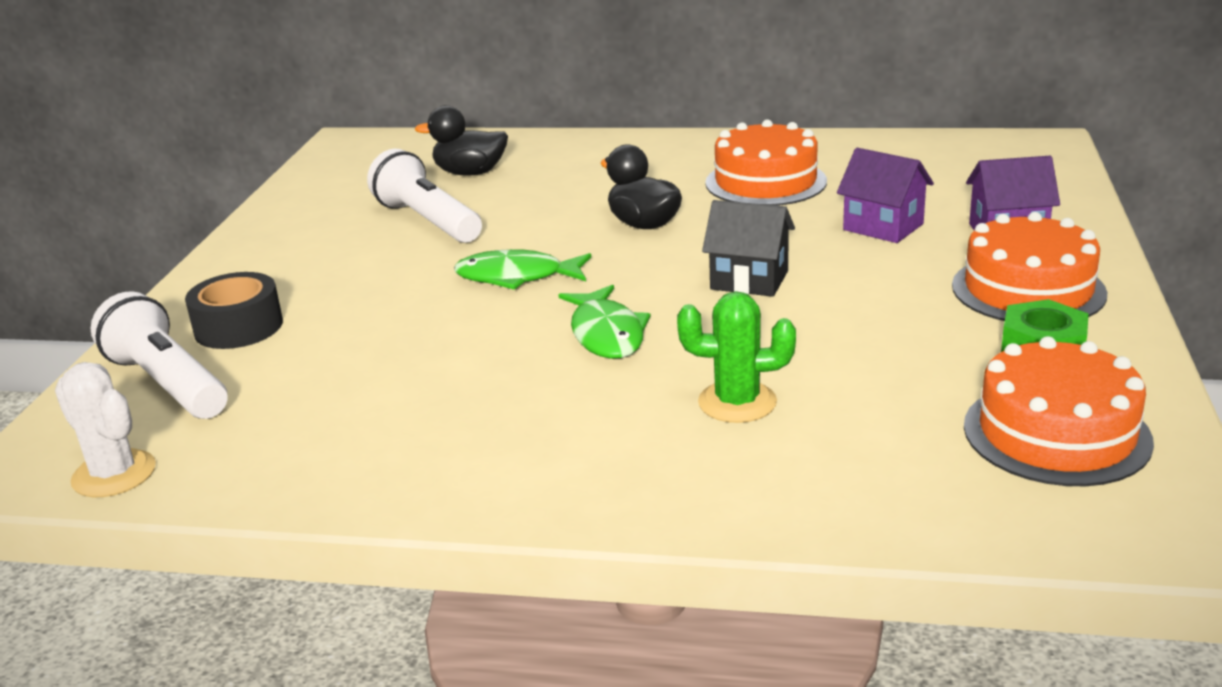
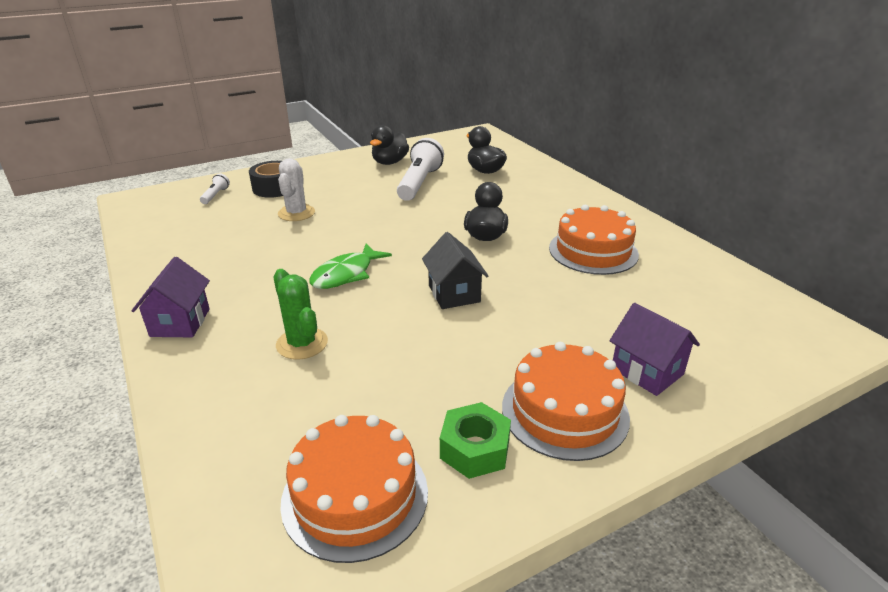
camera: 50 degrees right, 5 degrees up
white cactus [55,362,156,497] -> white cactus moved to [278,158,315,221]
white flashlight [91,291,228,419] -> white flashlight [200,174,230,204], size x0.46
green fish [454,249,591,290] -> none
purple house [837,148,934,243] -> purple house moved to [132,257,210,337]
none -> black duck [370,125,409,165]

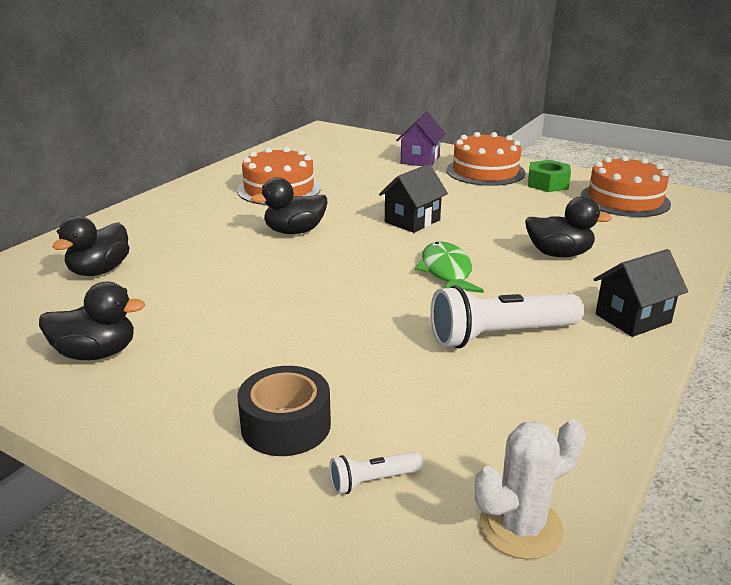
camera: 120 degrees left, 5 degrees down
purple house [132,257,210,337] -> black house [593,249,688,337]
green cactus [273,269,328,360] -> black duck [525,196,612,257]
white cactus [278,158,315,221] -> white cactus moved to [475,419,586,560]
green fish [309,244,392,289] -> green fish turned 105 degrees counterclockwise [415,242,484,293]
white flashlight [397,138,444,201] -> white flashlight moved to [430,285,583,348]

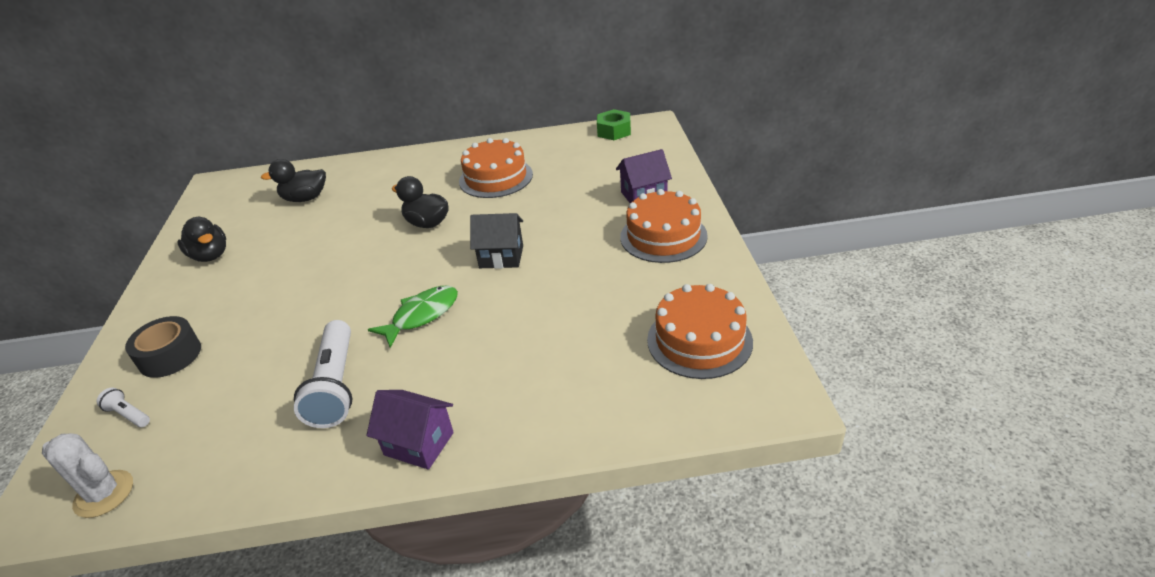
camera: 55 degrees right, 10 degrees up
white flashlight [430,285,583,348] -> white flashlight turned 135 degrees counterclockwise [294,320,352,428]
black duck [525,196,612,257] -> none
green nut [528,160,571,192] -> green nut moved to [597,109,631,140]
black house [593,249,688,337] -> purple house [366,390,454,470]

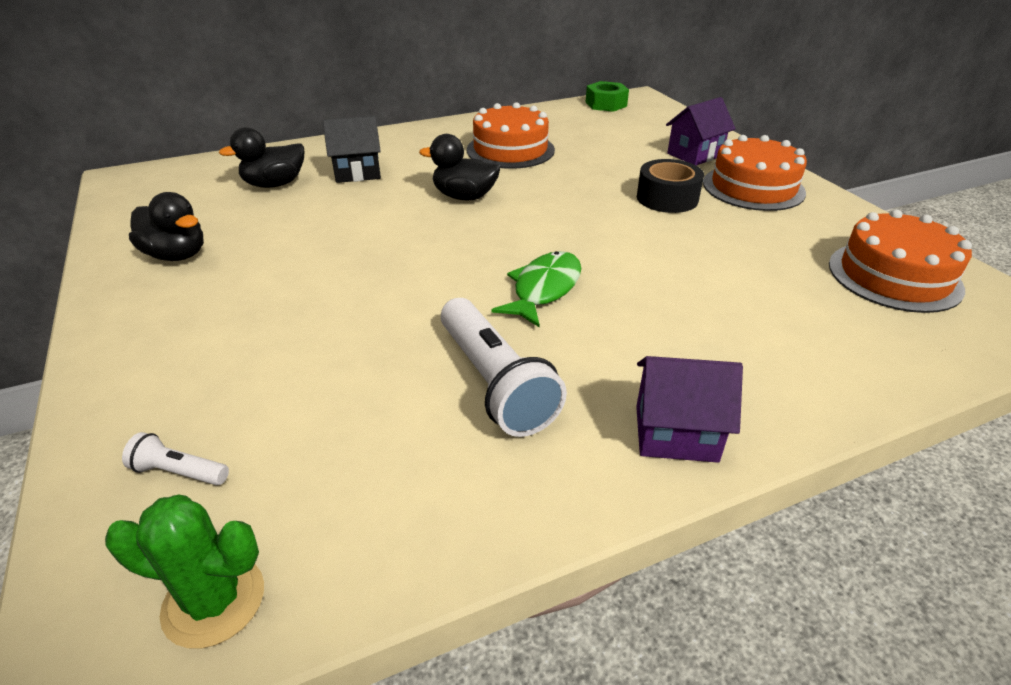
camera: 20 degrees left, 0 degrees up
white cactus [42,433,133,518] -> green cactus [105,495,264,648]
black tape [125,316,201,378] -> black tape moved to [637,159,704,213]
black house [470,213,523,269] -> black house moved to [323,116,381,183]

